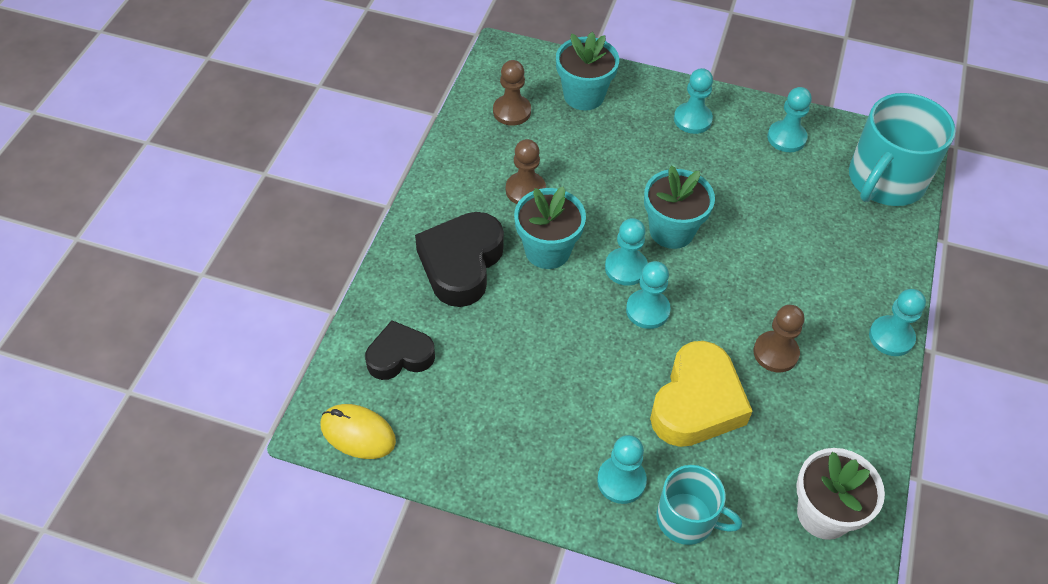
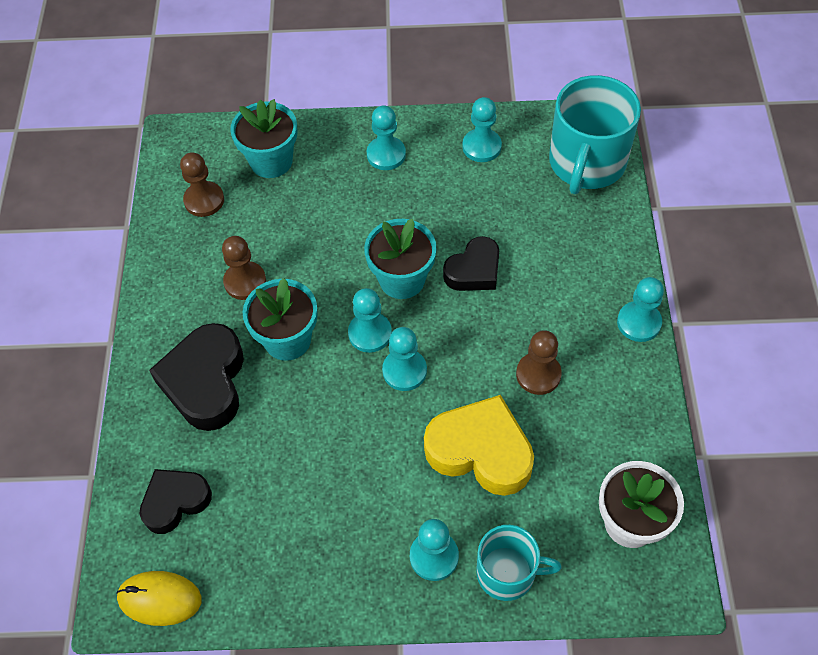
camera: 15 degrees left, 5 degrees up
yellow heart [650,341,753,447] -> yellow heart turned 75 degrees counterclockwise [424,395,534,496]
none -> black heart [443,236,499,291]

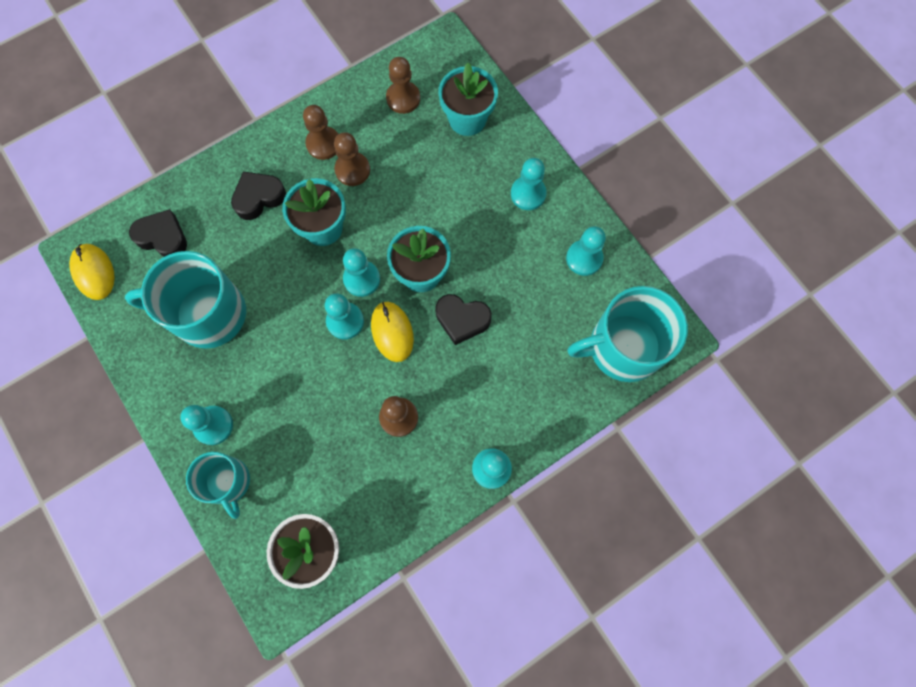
camera: 55 degrees right, 15 degrees up
black heart [149,323,244,431] -> black heart [231,172,286,220], size x0.64
yellow heart [424,395,534,496] -> none
none -> turquoise mug [125,251,246,348]
none -> brown pawn [303,105,338,160]
none -> yellow mouse [371,302,414,362]

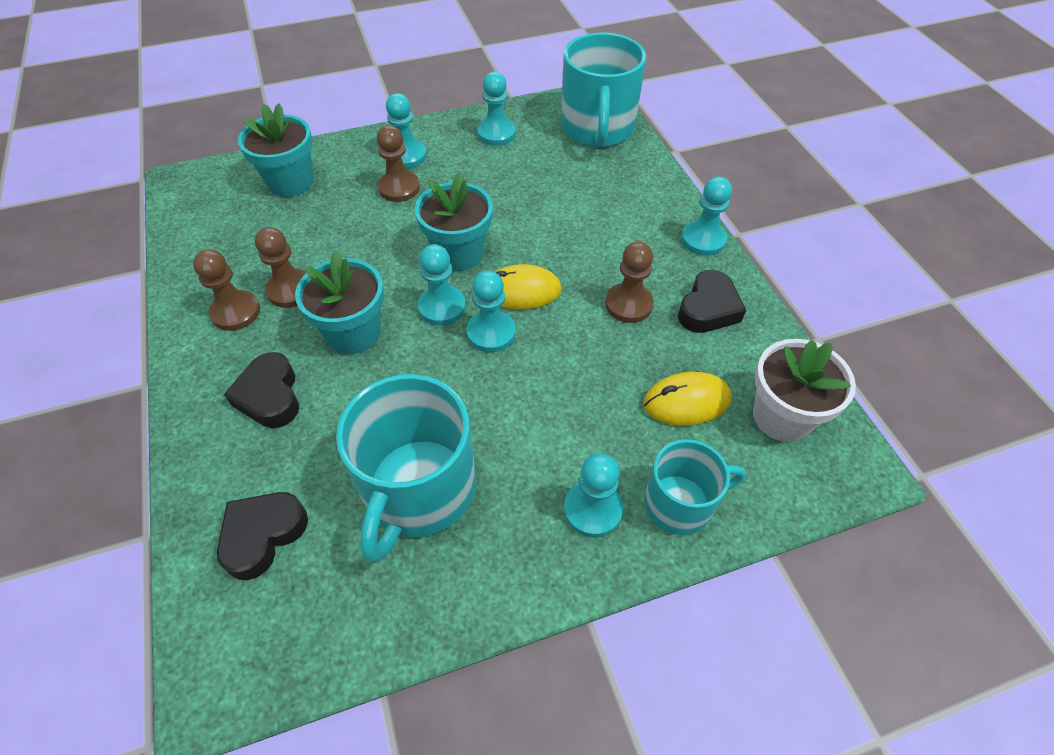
camera: 75 degrees left, 20 degrees down
yellow mouse [69,244,115,300] -> yellow mouse moved to [643,372,732,426]
brown pawn [386,57,420,114] -> brown pawn moved to [377,125,420,202]
black heart [435,294,492,345] -> black heart moved to [678,270,746,333]

